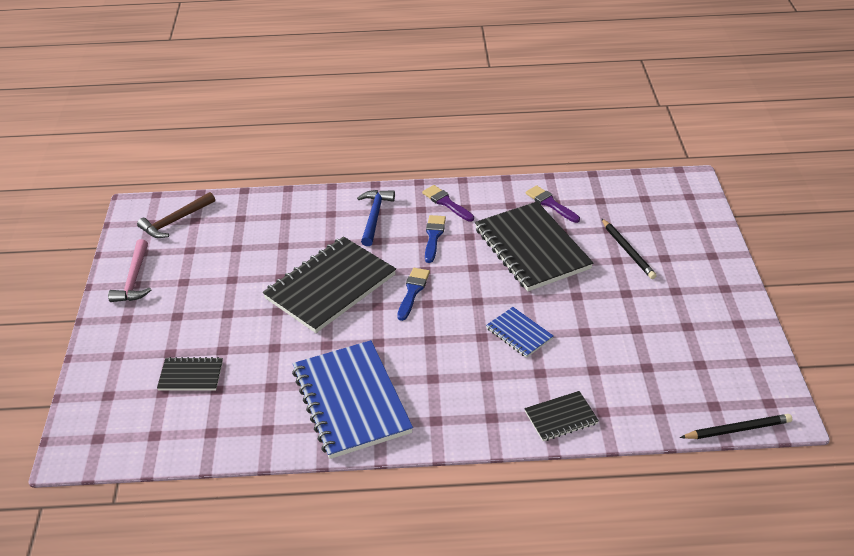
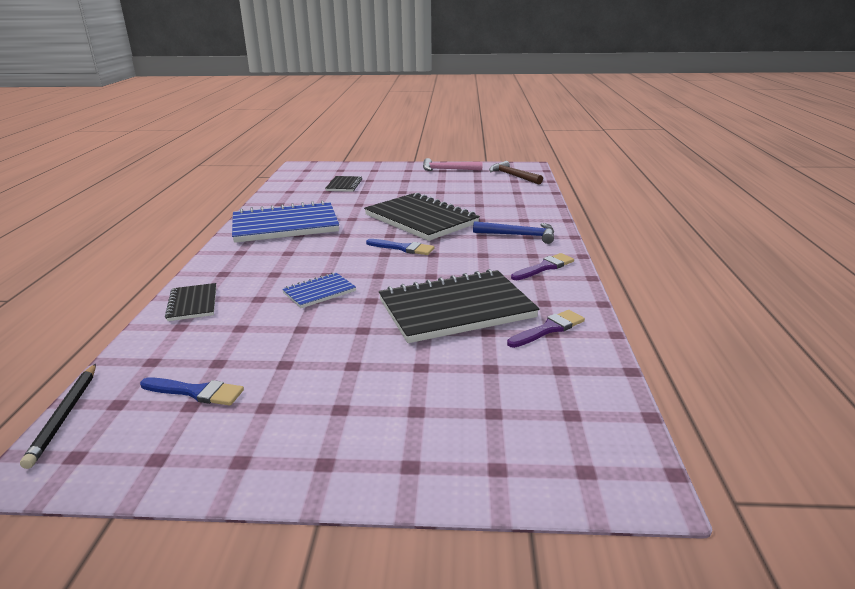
camera: 95 degrees right, 15 degrees down
blue brush [425,215,446,263] -> blue brush moved to [140,377,244,406]
black pencil [601,218,657,279] -> none

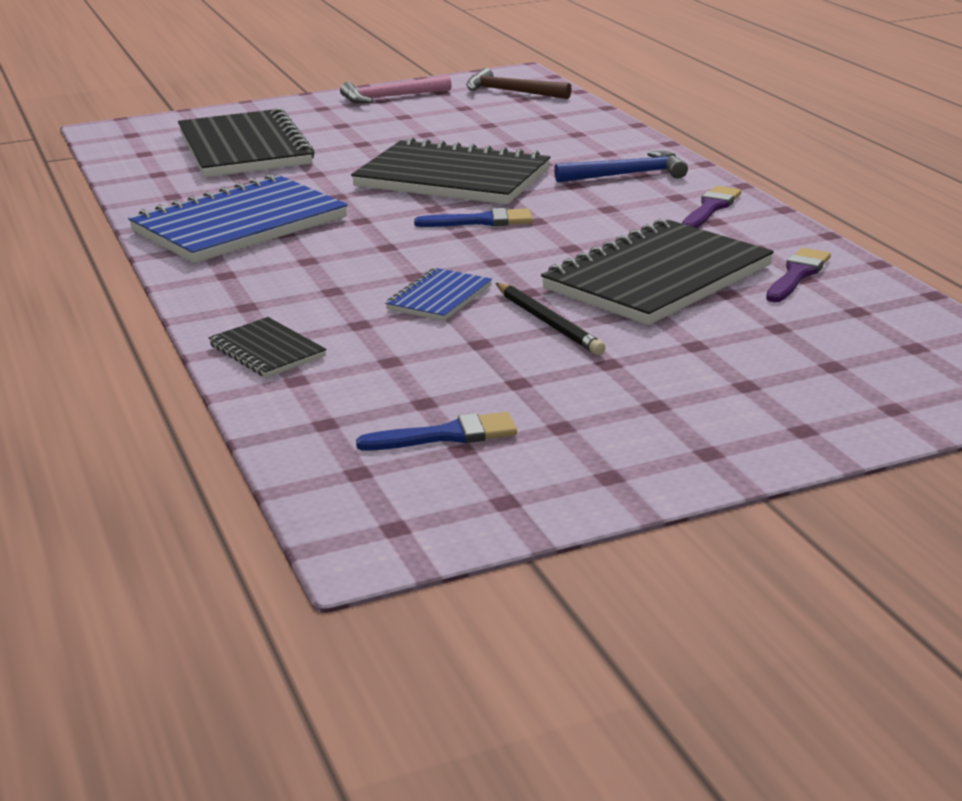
camera: 25 degrees left, 0 degrees up
black pencil [20,364,96,469] -> black pencil moved to [496,283,606,355]
black notebook [325,176,362,192] -> black notebook [178,108,315,177], size x2.08

